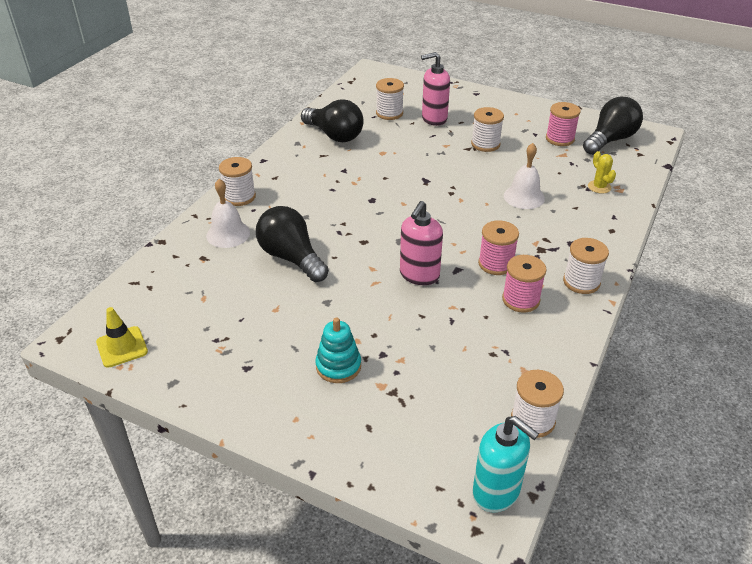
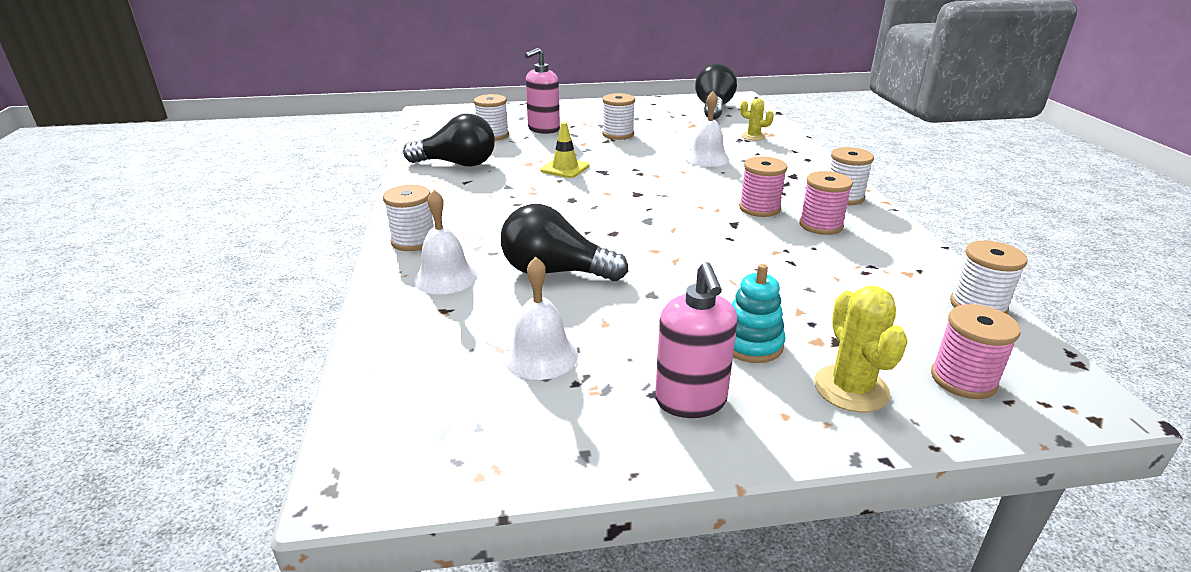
camera: 35 degrees left, 10 degrees down
yellow traffic cone [96,307,148,368] -> yellow traffic cone moved to [541,122,589,178]
pink soap dispenser [400,201,443,285] -> pink soap dispenser moved to [655,262,738,418]
turquoise soap dispenser [472,416,539,513] -> none
pink spool [546,102,581,146] -> pink spool moved to [931,304,1021,399]
none -> white bell [504,257,578,380]
none -> yellow cactus [814,286,908,412]

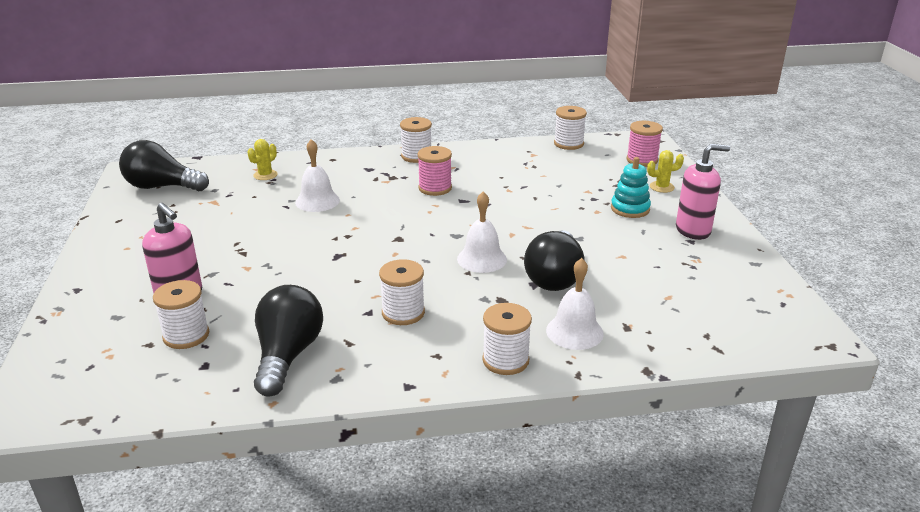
camera: 90 degrees left, 0 degrees up
white bell [504,257,578,380] -> white bell moved to [457,192,507,273]
yellow traffic cone [541,122,589,178] -> none
white spool [602,93,635,140] -> white spool moved to [379,259,425,325]
pink spool [799,171,853,235] -> none
yellow cactus [814,286,908,412] -> yellow cactus [647,150,684,193], size x0.63

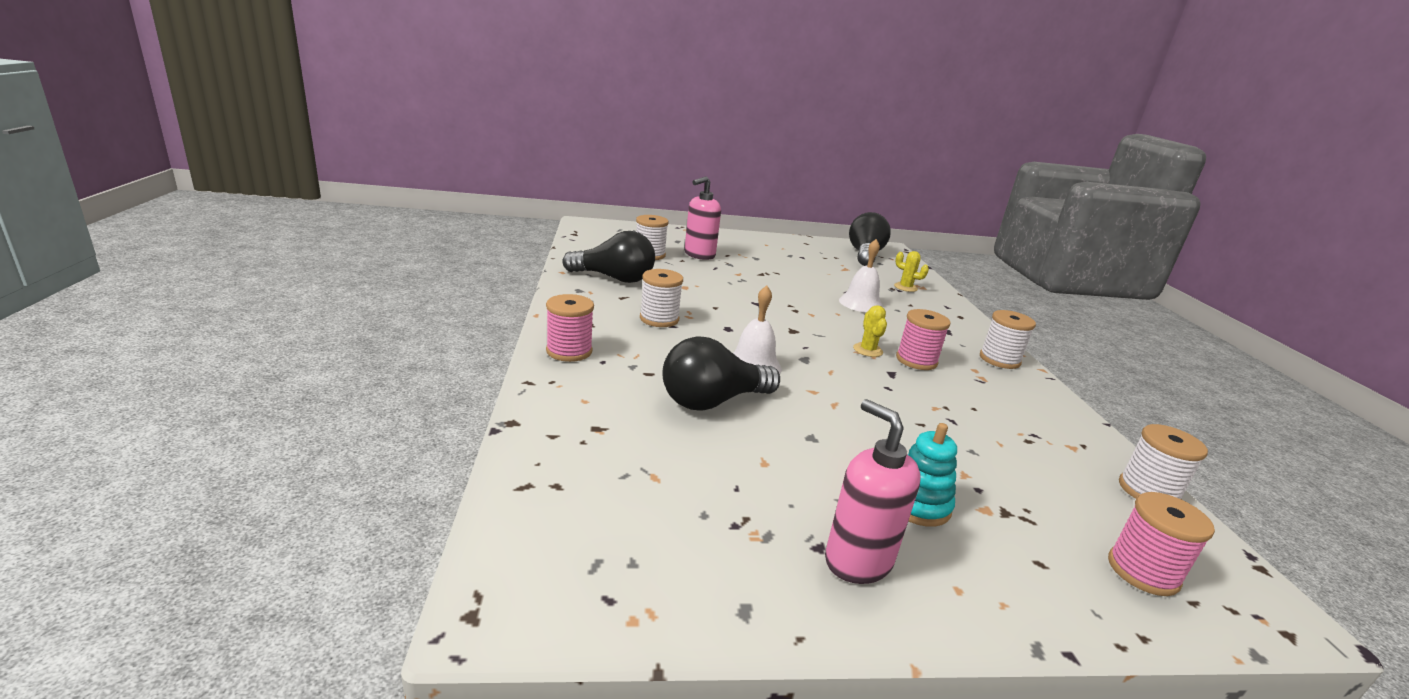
camera: 90 degrees right, 5 degrees down
white spool [482,303,532,375] -> pink spool [546,294,594,362]
black light bulb [524,230,585,291] -> black light bulb turned 45 degrees counterclockwise [662,336,780,411]
white bell [546,258,604,350] -> none
yellow cactus [647,150,684,193] -> yellow cactus moved to [853,305,887,357]
pink soap dispenser [676,144,730,240] -> pink soap dispenser turned 150 degrees clockwise [825,399,921,584]

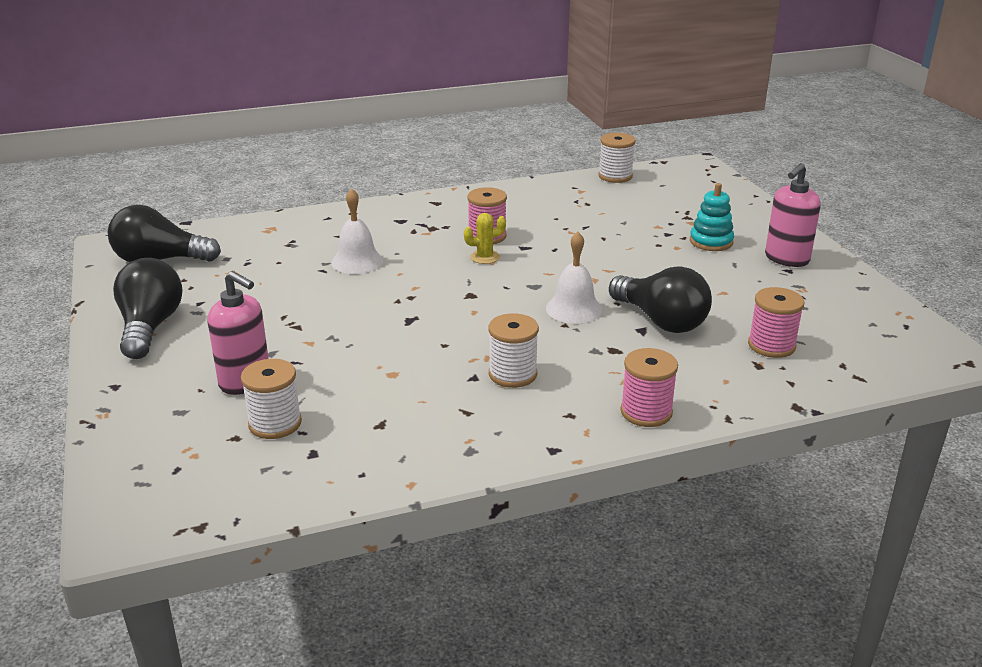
camera: 100 degrees left, 5 degrees up
black light bulb [562,231,655,283] -> black light bulb moved to [113,258,183,359]
yellow cactus [894,251,929,292] -> none
white spool [980,310,1036,369] -> none
pink spool [1108,492,1215,596] -> pink spool moved to [748,287,804,358]

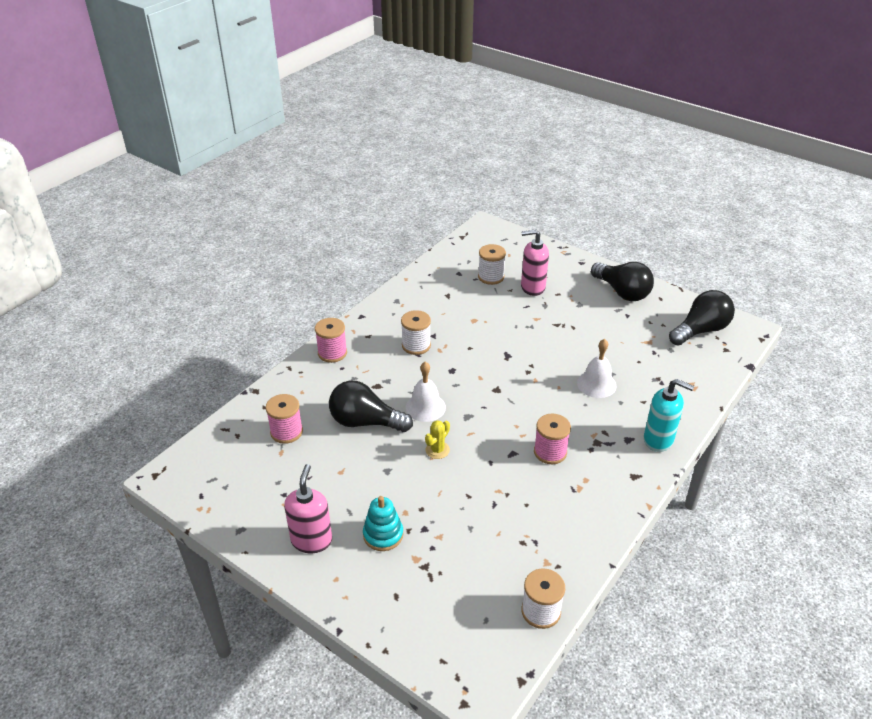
camera: 145 degrees right, 10 degrees up
yellow cactus [464,213,506,264] -> yellow cactus moved to [425,420,450,459]
none -> turquoise soap dispenser [644,379,694,452]

